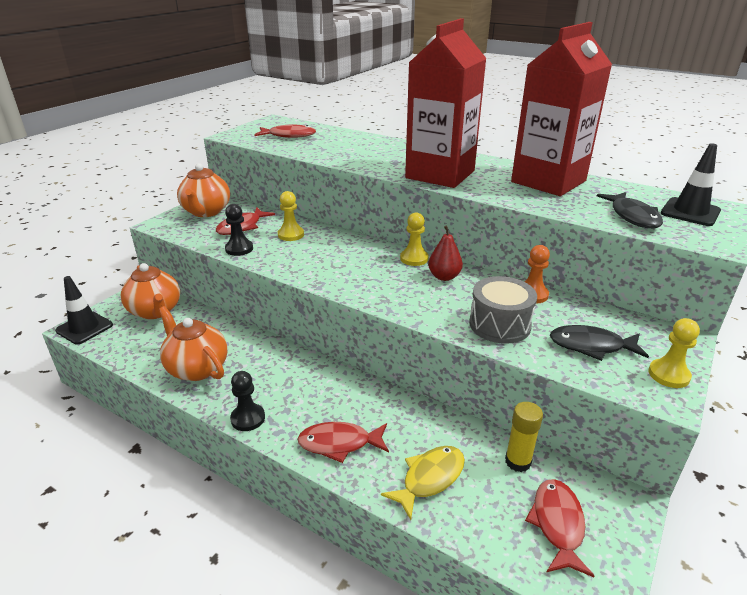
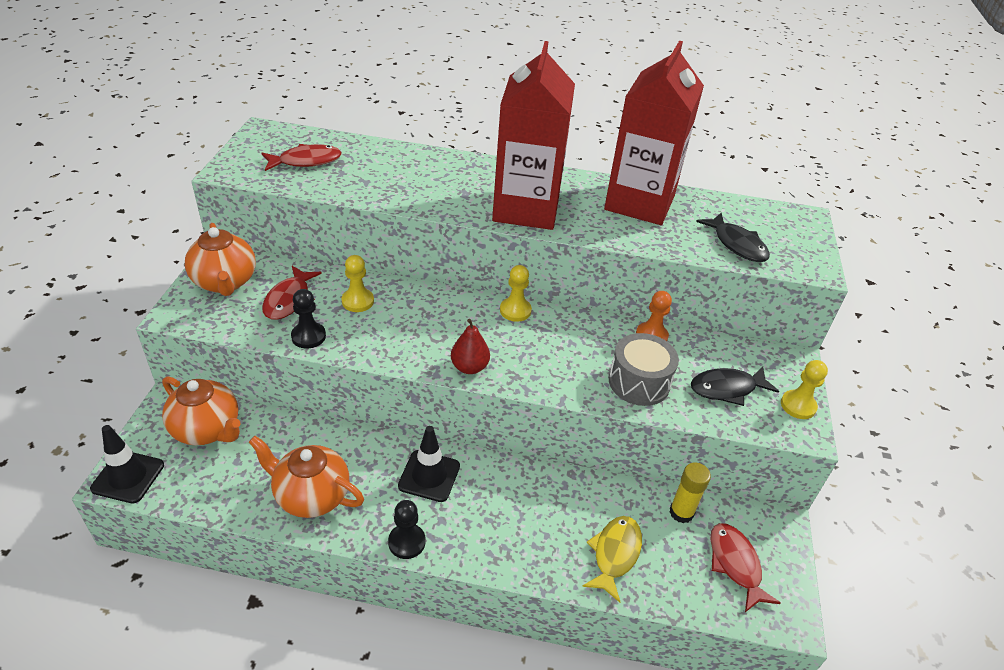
camera: 25 degrees left, 10 degrees up
red fish [297,422,389,463] -> none
red pear [428,225,463,281] -> red pear moved to [451,319,490,374]
black traffic cone [661,143,721,226] -> black traffic cone moved to [398,426,460,502]

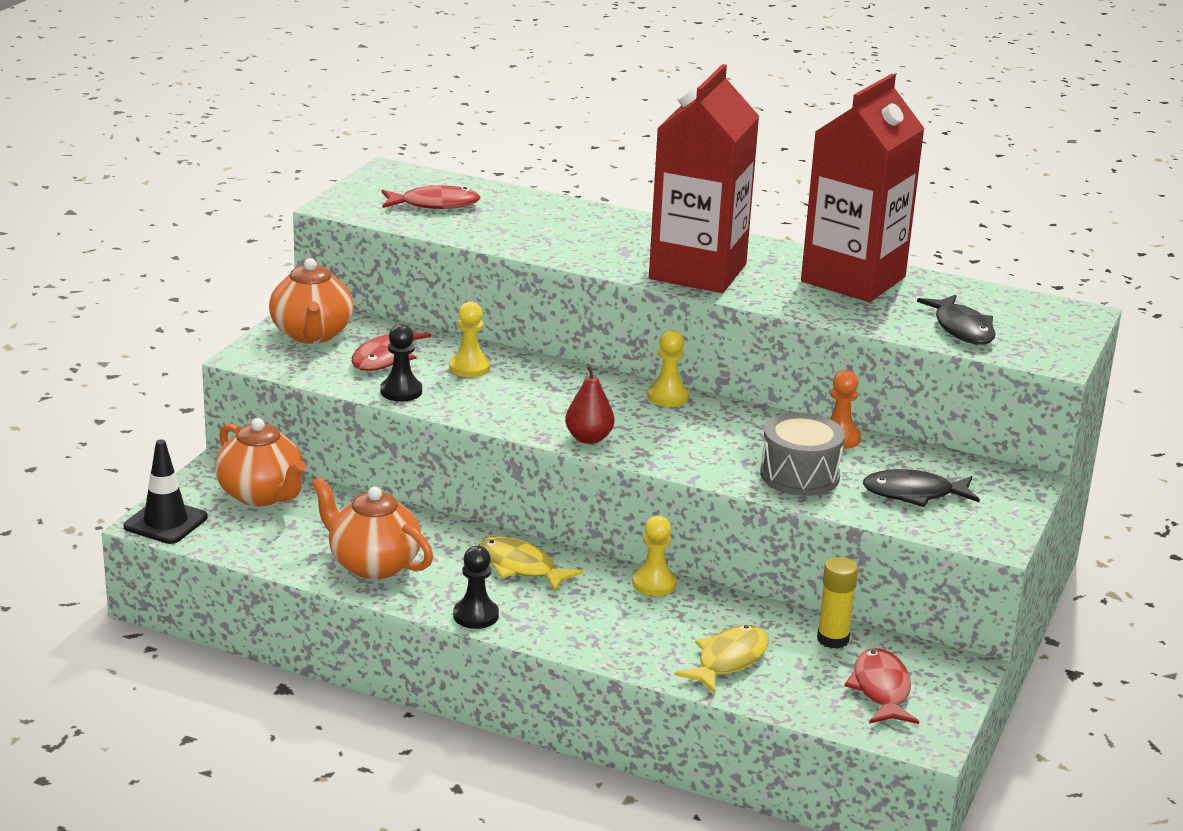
camera: 15 degrees right, 15 degrees down
black traffic cone [398,426,460,502] -> yellow fish [478,536,583,592]
yellow pawn [781,360,828,419] -> yellow pawn moved to [632,515,677,596]

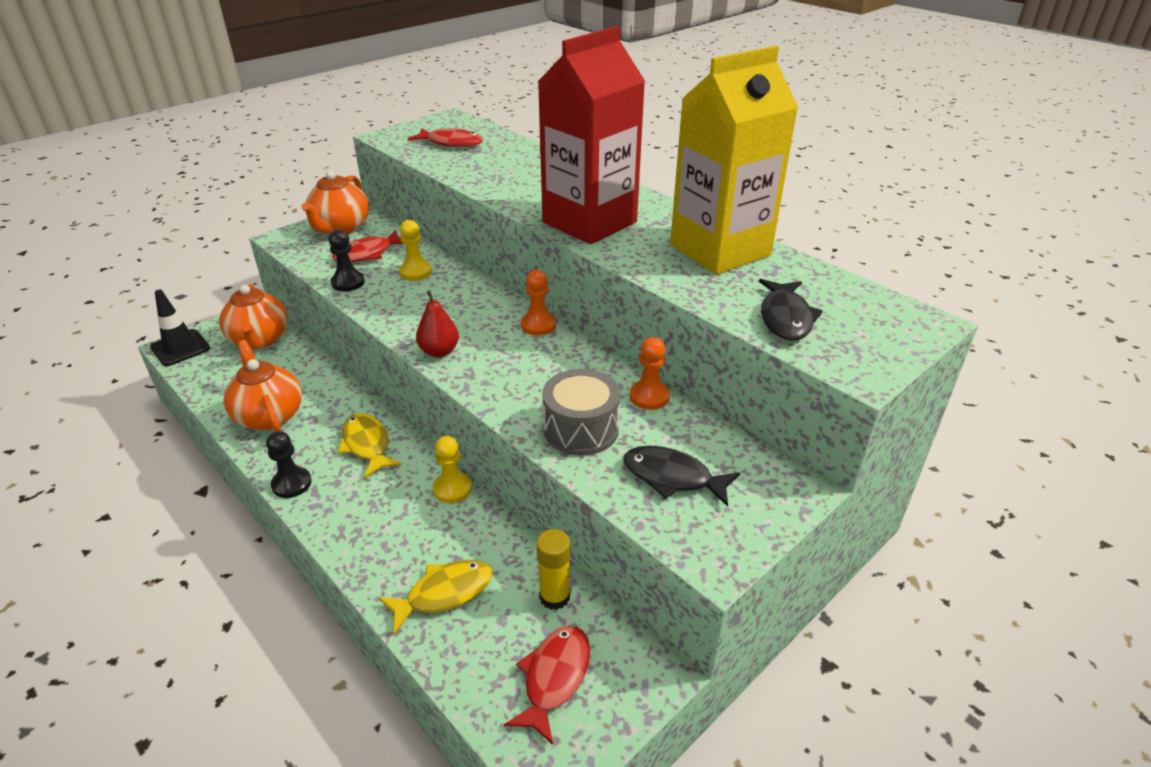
camera: 25 degrees right, 10 degrees up
yellow pawn [647,330,689,407] -> orange pawn [521,270,556,336]
red carton [801,74,925,302] -> yellow carton [670,46,799,274]

